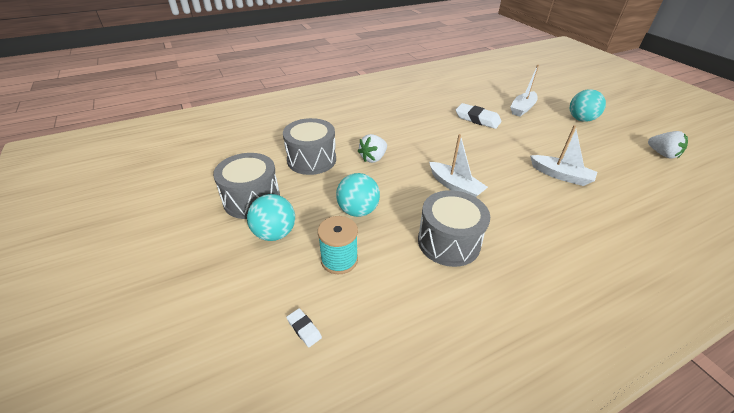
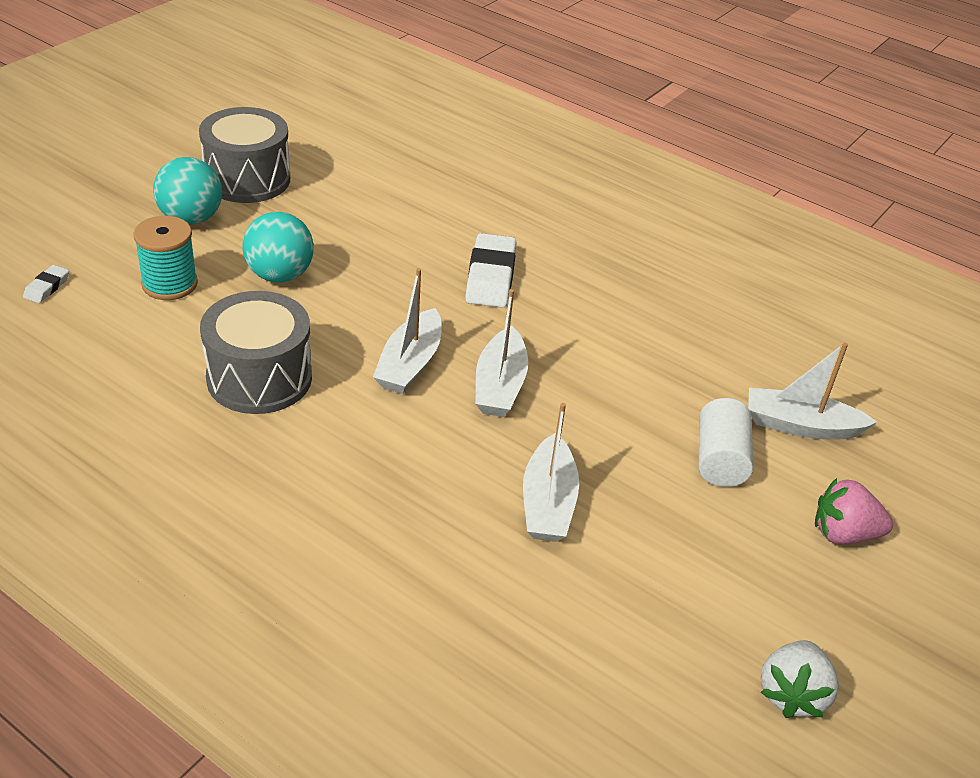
camera: 60 degrees right, 0 degrees up
grey drum [283,118,336,175] -> none
white strawberry [358,134,387,163] -> none
white eraser [456,103,502,129] -> white eraser moved to [465,233,517,308]
turquoise ball [570,89,606,122] -> pink strawberry [815,478,893,545]
none -> white boat [475,289,528,417]
none -> white cylinder [699,398,753,487]

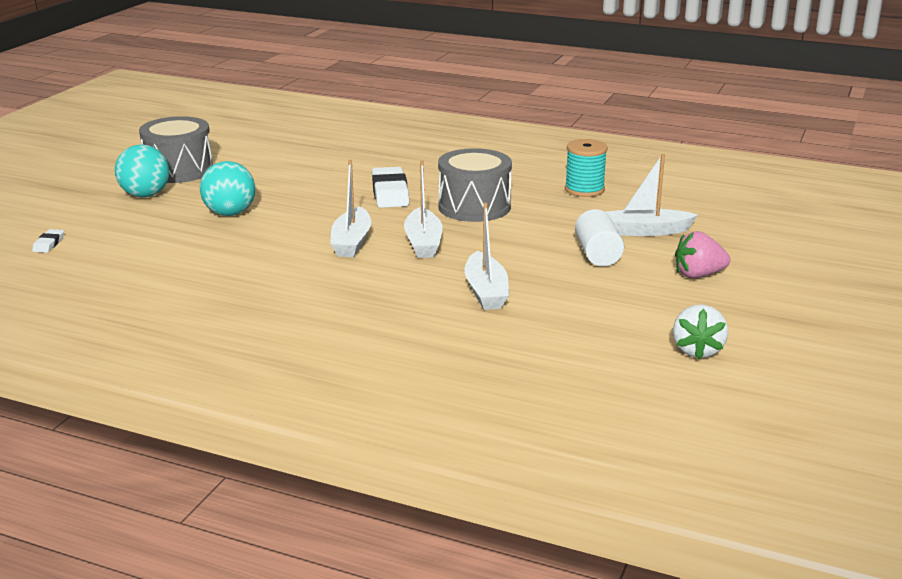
camera: 10 degrees left, 15 degrees down
turquoise spool [133,216,198,300] -> turquoise spool moved to [565,139,608,197]
grey drum [200,291,312,414] -> grey drum moved to [438,148,512,222]

